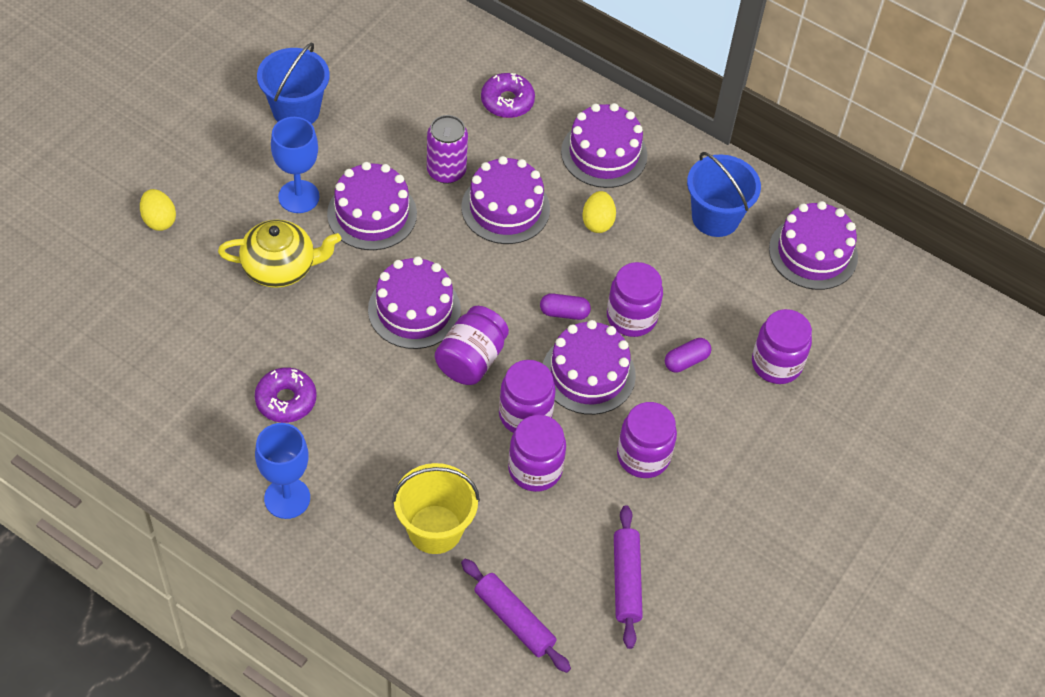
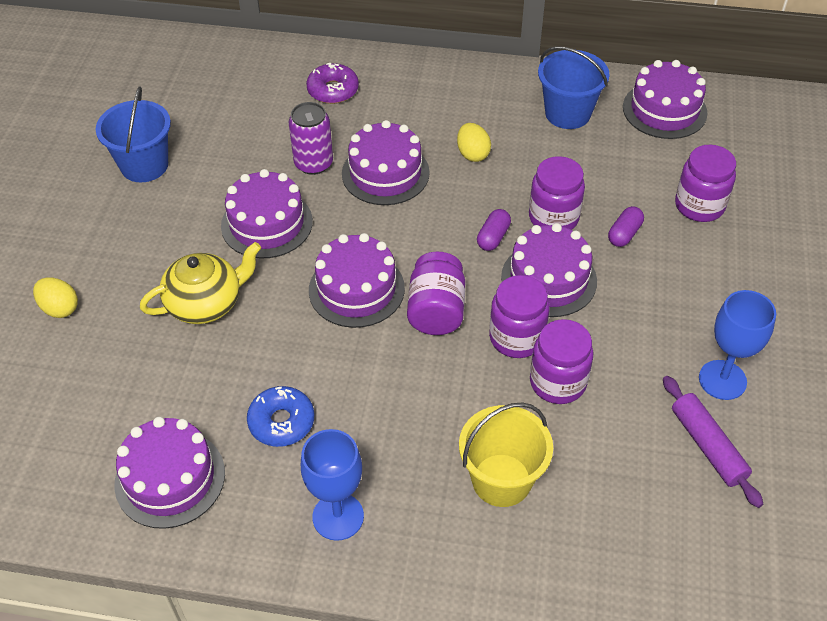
camera: 20 degrees left, 5 degrees down
purple donut [255,368,316,423] -> blue donut [247,386,314,447]
blue goblet [271,117,319,213] -> blue goblet moved to [699,290,776,400]
purple rolling pin [461,559,571,673] -> none
purple capsule [540,293,591,320] -> purple capsule turned 45 degrees counterclockwise [477,209,511,251]
purple cake [561,103,647,188] -> purple cake moved to [114,417,225,529]
purple jar [617,402,677,478] -> none

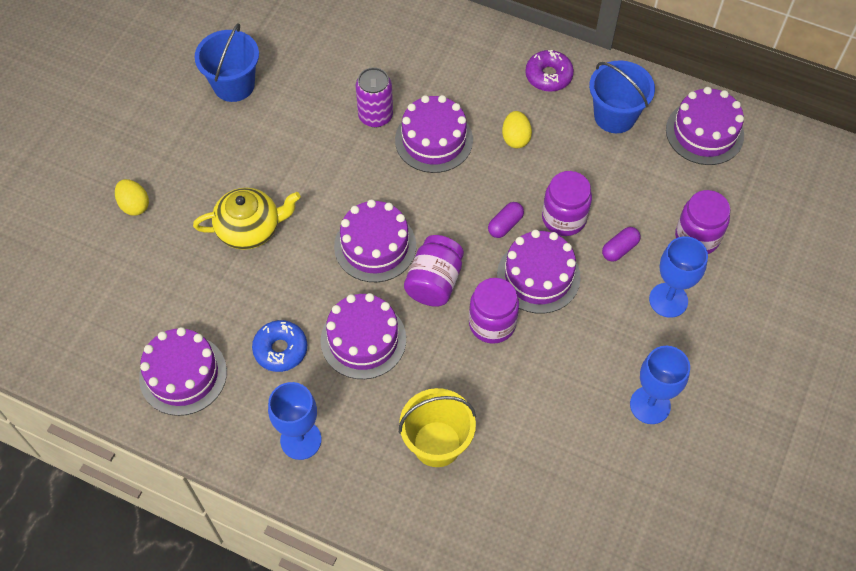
camera: 15 degrees right, 10 degrees up
purple cake [221,169,313,258] -> purple cake moved to [320,293,406,379]
purple donut [306,63,359,104] -> purple donut moved to [525,50,574,92]
purple jar [530,319,593,404] -> none
purple rolling pin [663,376,763,508] -> none
none -> blue goblet [649,236,708,318]

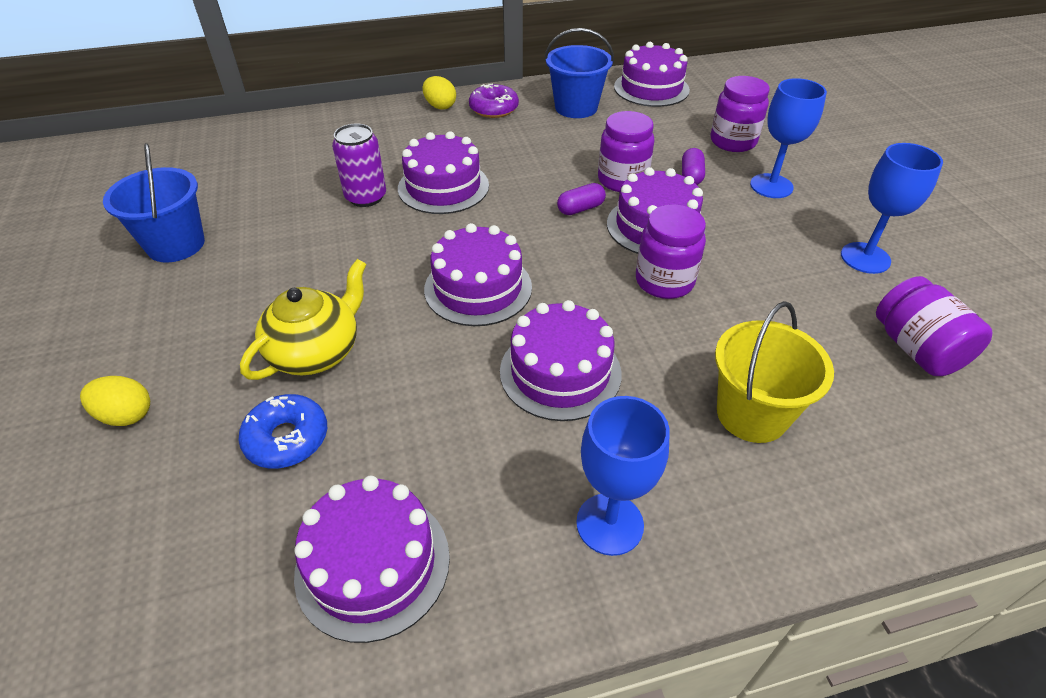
camera: 40 degrees left, 15 degrees down
blue donut [252,320,307,372] -> blue donut moved to [238,394,327,469]
purple jar [404,235,464,307] -> purple jar moved to [876,276,993,376]
purple capsule [488,202,524,238] -> purple capsule turned 60 degrees clockwise [557,183,606,215]
yellow egg [502,111,532,148] -> yellow egg moved to [422,76,456,110]

